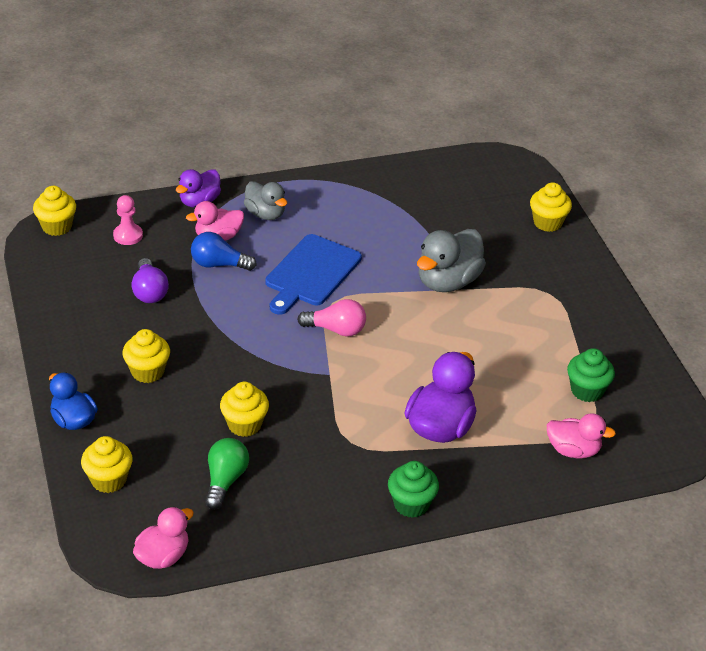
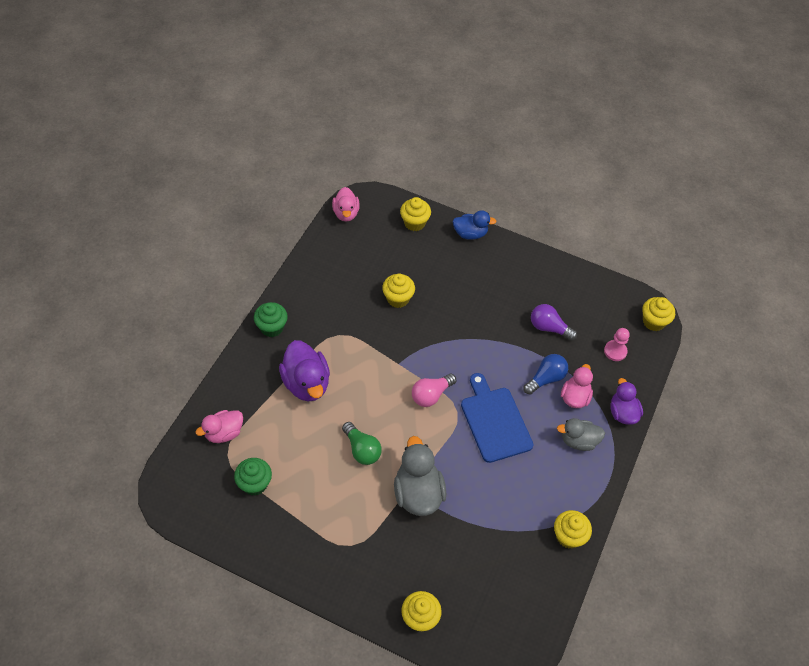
camera: 130 degrees right, 15 degrees up
yellow cupcake [122,329,170,383] -> yellow cupcake moved to [554,510,592,548]
green light bulb [205,438,249,510] -> green light bulb moved to [342,422,382,465]

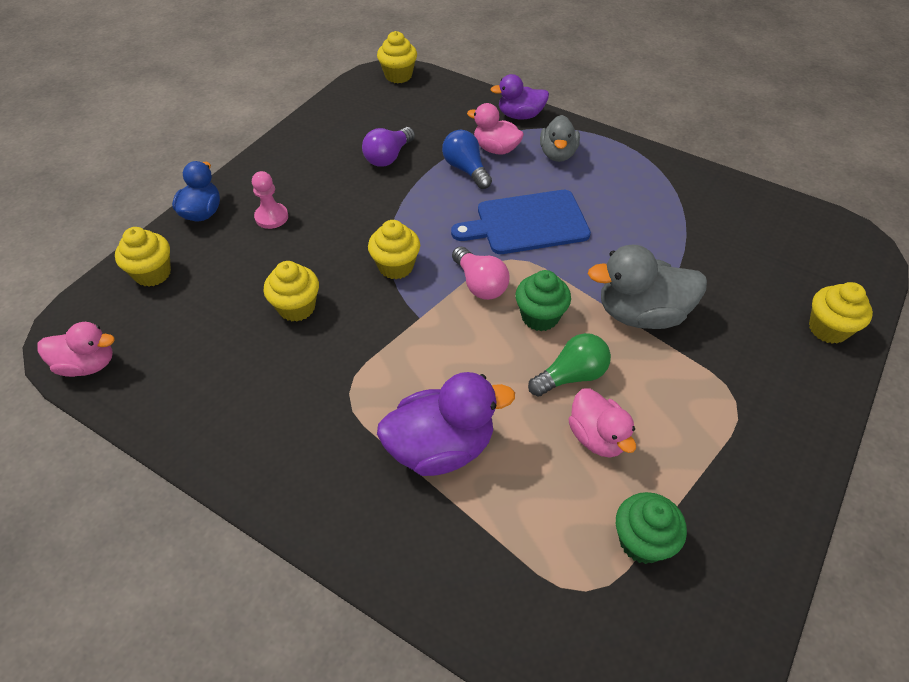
camera: 80 degrees left, 5 degrees down
pink duck [195,410,243,443] -> pink duck moved to [568,389,636,458]
green cupcake [254,302,288,337] -> green cupcake moved to [515,270,571,331]
yellow cupcake [554,510,592,548] -> yellow cupcake moved to [368,220,420,279]
pink pawn [604,328,630,361] -> pink pawn moved to [252,171,288,229]

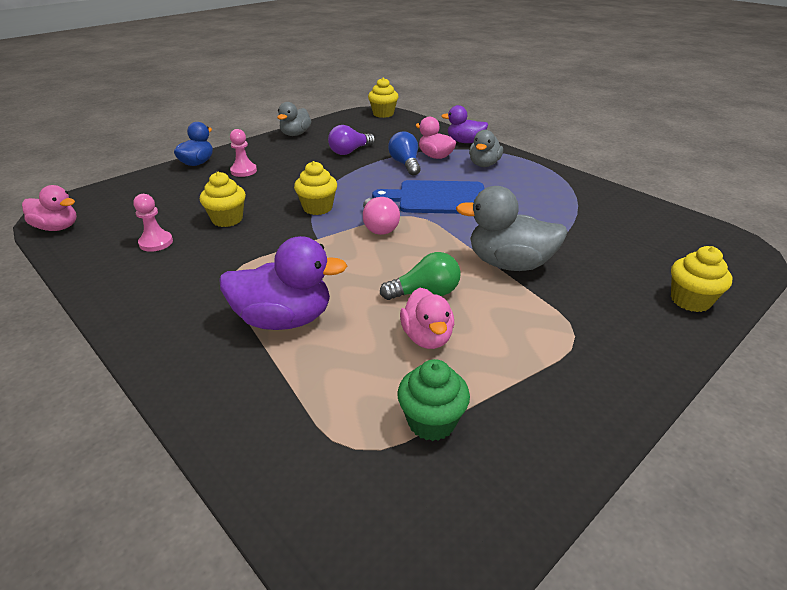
camera: 15 degrees right, 15 degrees down
yellow cupcake [115,227,171,287] -> none
green cupcake [515,270,571,331] -> none
none -> pink pawn [133,194,173,252]
none -> grey duck [277,102,311,136]

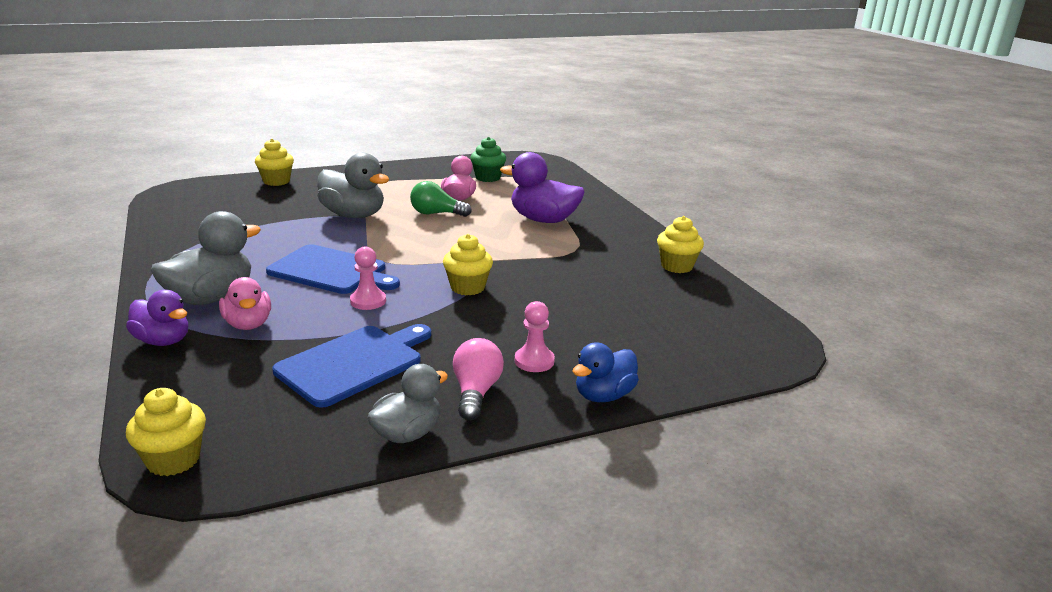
camera: 160 degrees left, 10 degrees down
pink duck [22,185,77,231] -> none
pink pawn [133,194,173,252] -> pink pawn moved to [350,246,386,310]
yellow cupcake [200,172,246,227] -> yellow cupcake moved to [657,216,704,273]
purple light bulb [328,125,375,155] -> blue cutting board [272,324,431,408]
pink light bulb [363,197,400,235] -> pink light bulb moved to [453,338,504,420]
blue light bulb [388,132,420,175] -> none
grey duck [469,130,503,167] -> grey duck [151,211,261,305], size x1.56

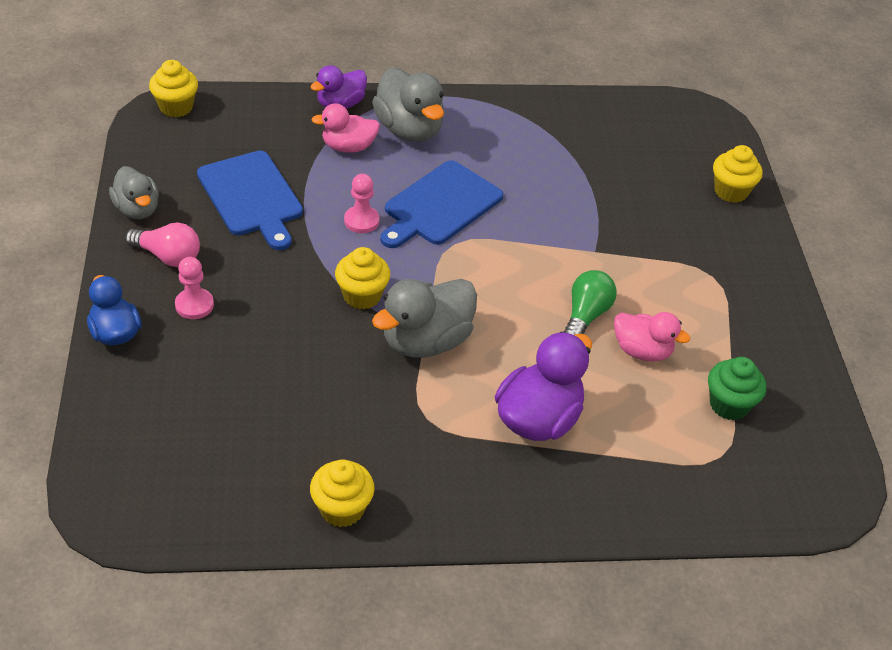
camera: 105 degrees right, 20 degrees up
grey duck [317,153,390,218] -> grey duck moved to [372,279,477,358]

